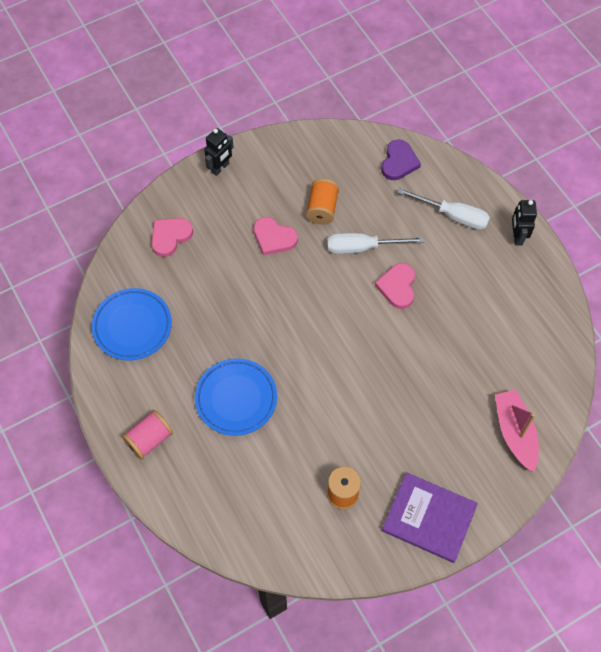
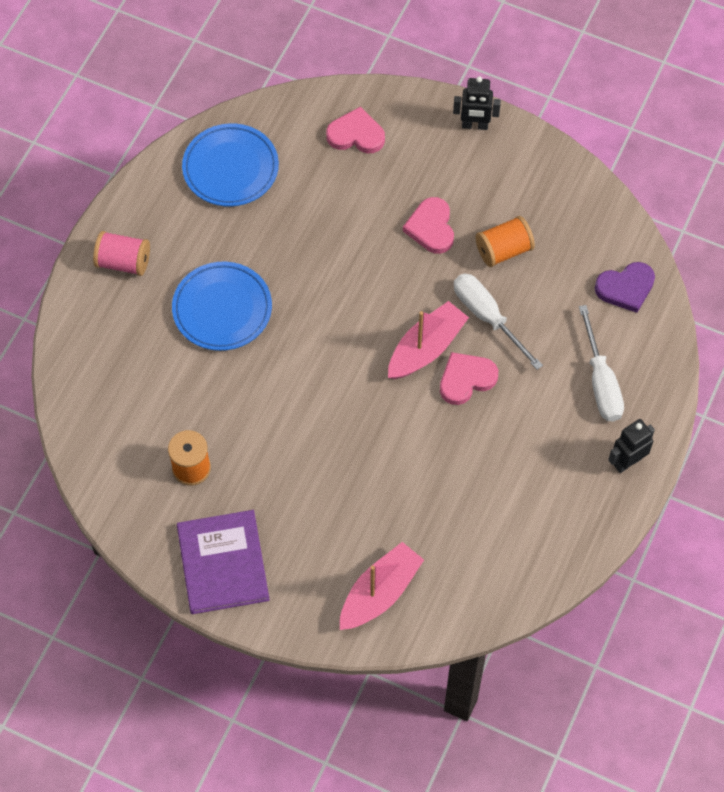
camera: 55 degrees right, 0 degrees up
none -> pink boat [388,301,469,379]

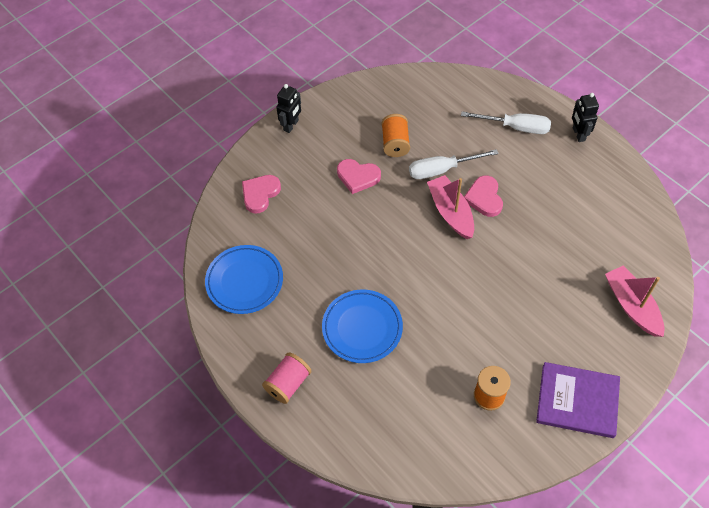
camera: 65 degrees left, 5 degrees down
purple heart [595,262,655,313] -> none

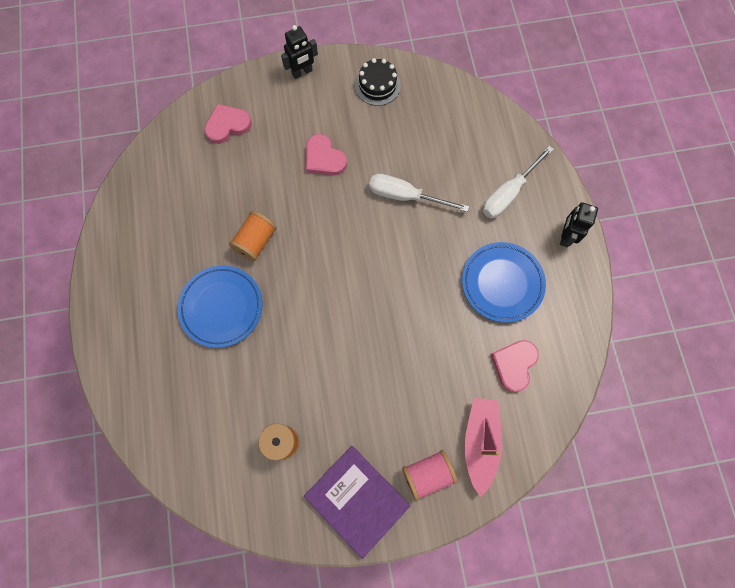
camera: 30 degrees right, 15 degrees up
blue plate [205,245,283,314] -> blue plate moved to [462,242,546,323]
pink spool [262,353,312,404] -> pink spool moved to [402,450,457,501]
orange spool [382,114,410,157] -> orange spool moved to [229,211,277,261]
pink boat [427,175,474,239] -> none
white screwdriver [461,112,551,134] -> white screwdriver turned 90 degrees clockwise [483,145,554,218]
pink heart [464,176,503,217] -> pink heart moved to [491,340,539,392]
none -> black cake [355,58,401,106]

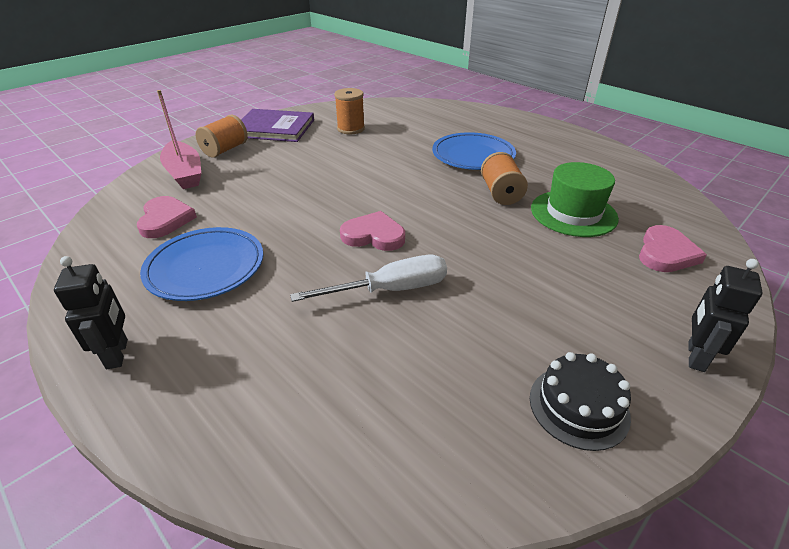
camera: 145 degrees right, 35 degrees down
pink heart [306,134,347,176] -> pink heart moved to [340,211,405,251]
pink spool [402,450,457,501] -> orange spool [195,115,248,158]
white screwdriver [483,145,554,218] -> none
none -> green hat [531,162,619,237]

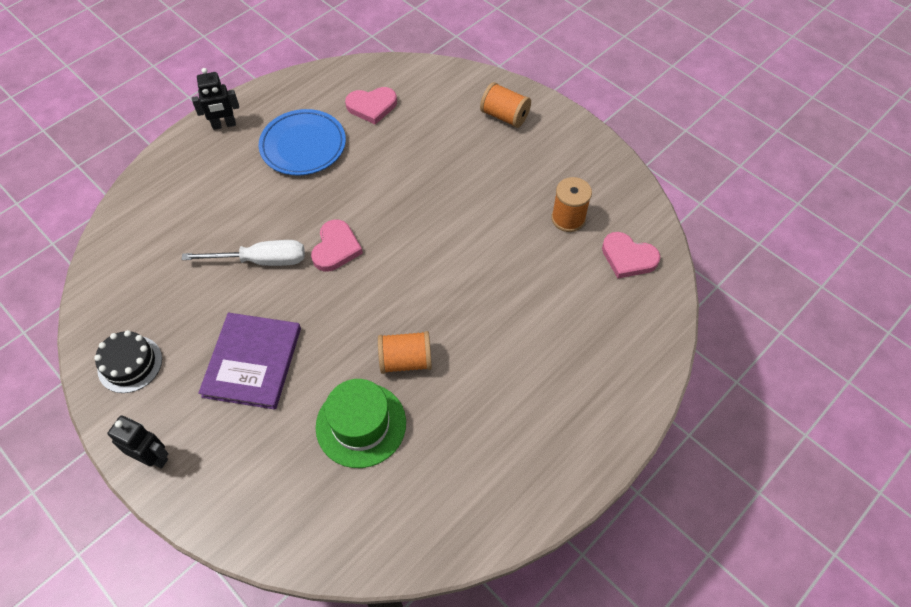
camera: 90 degrees right, 20 degrees up
pink boat [157,90,201,189] -> none
purple book [241,109,314,142] -> purple book moved to [198,313,301,410]
white screwdriver [290,255,447,302] -> white screwdriver turned 75 degrees counterclockwise [181,240,305,266]
blue plate [432,132,516,170] -> none
pink heart [639,225,707,272] -> pink heart moved to [602,232,660,278]

